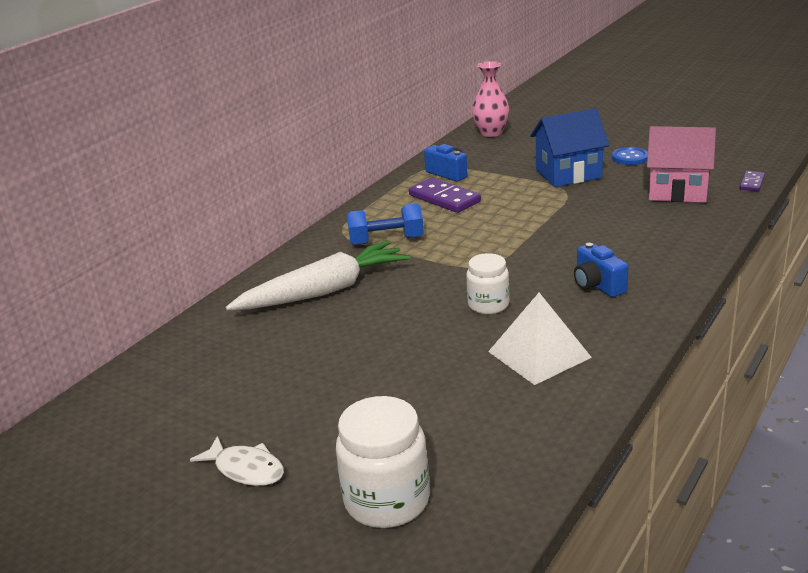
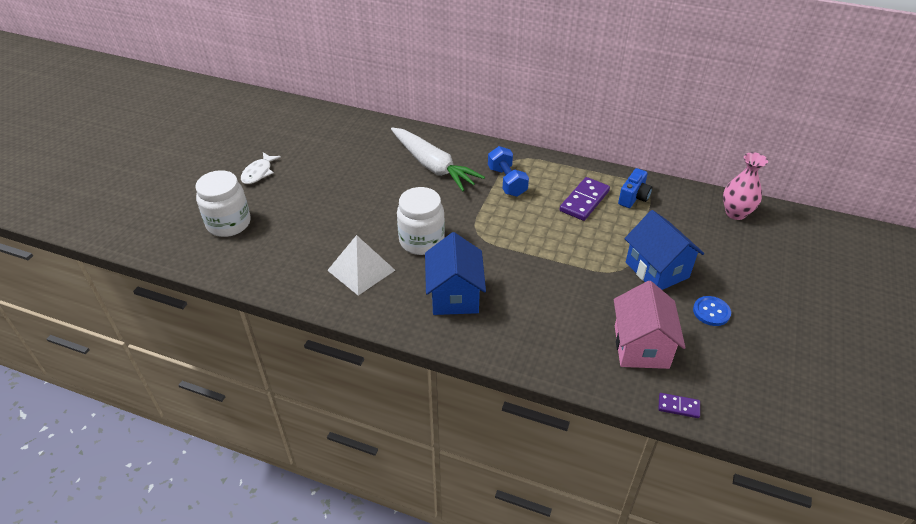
camera: 75 degrees right, 15 degrees up
white jar [466,253,510,314] -> white jar [397,187,445,255], size x1.57
blue camera [574,243,629,297] -> blue house [425,232,486,315]

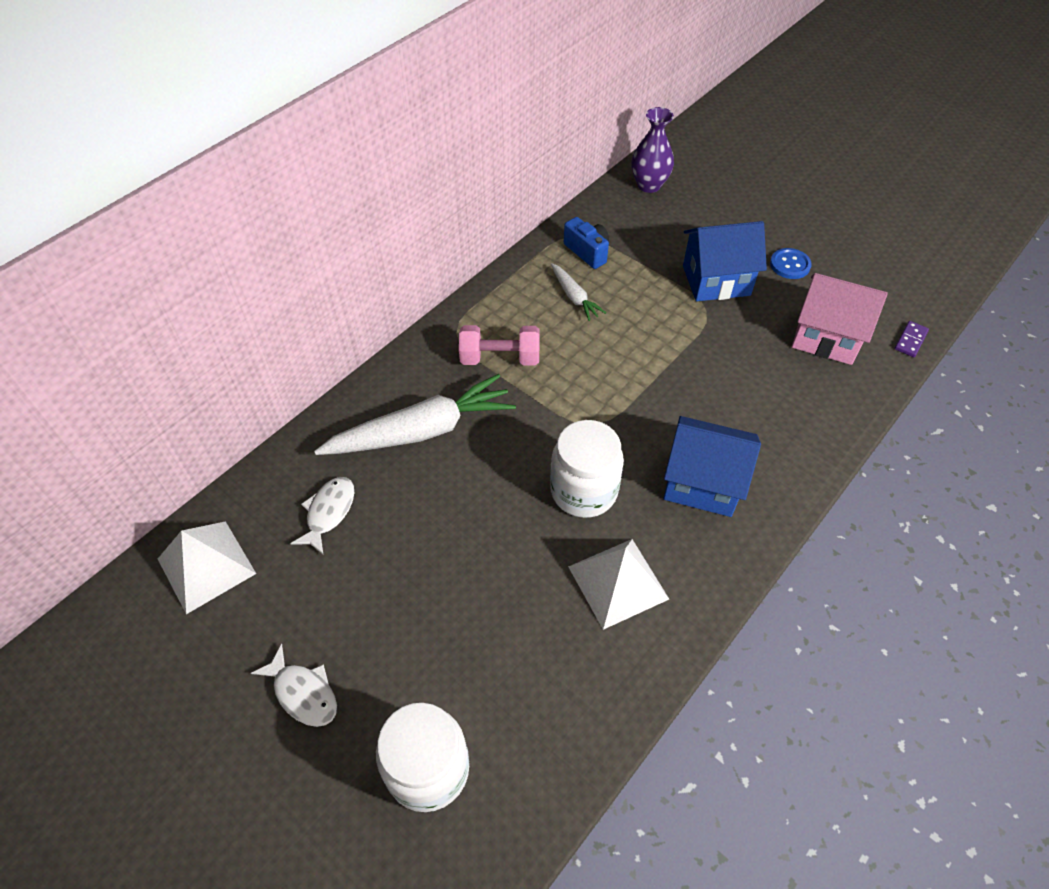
camera: 70 degrees left, 10 degrees up
blue dumbbell [488,146,529,197] -> pink dumbbell [459,325,540,366]
purple domino [560,177,610,221] -> white carrot [551,263,606,321]
pink vase [723,152,768,220] -> purple vase [631,107,674,193]
none -> white pyramid [158,521,256,614]
none -> white fish [290,477,354,554]

